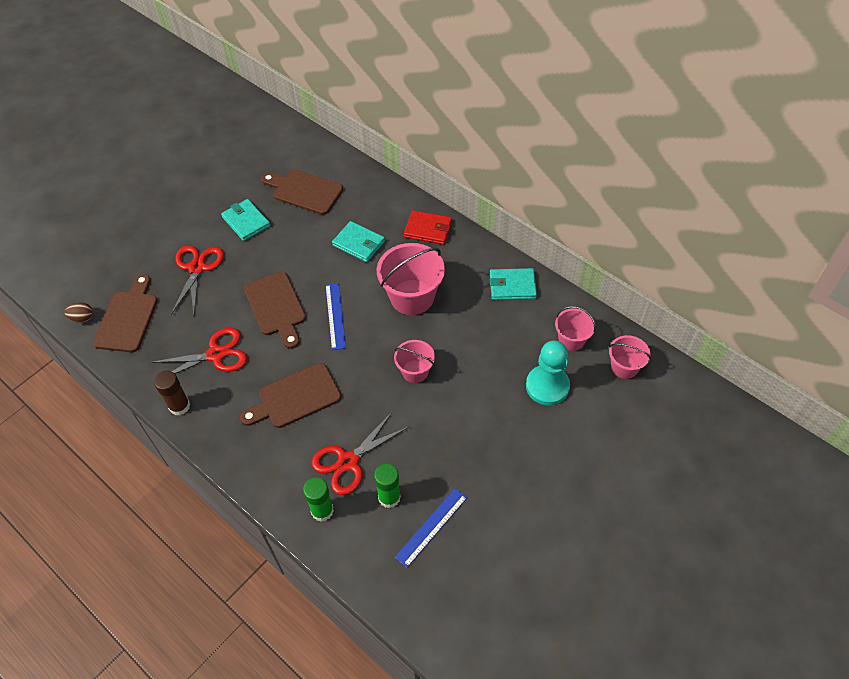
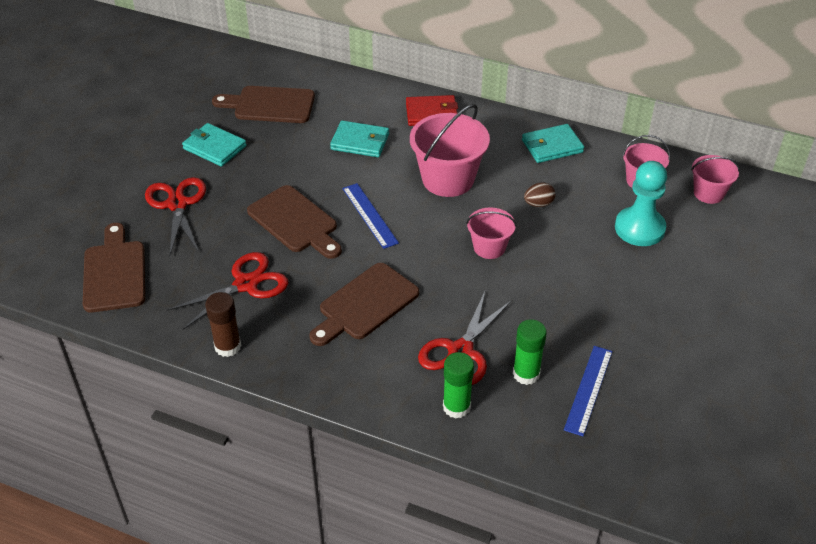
camera: 20 degrees left, 10 degrees down
brown egg [64,302,94,323] -> brown egg moved to [524,182,555,207]

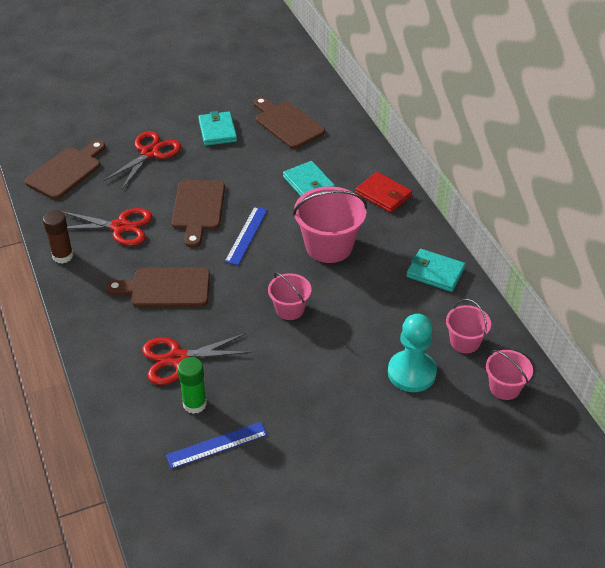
camera: 45 degrees right, 0 degrees up
green glue stick [443,352,474,419] -> none
brown egg [524,182,555,207] -> none

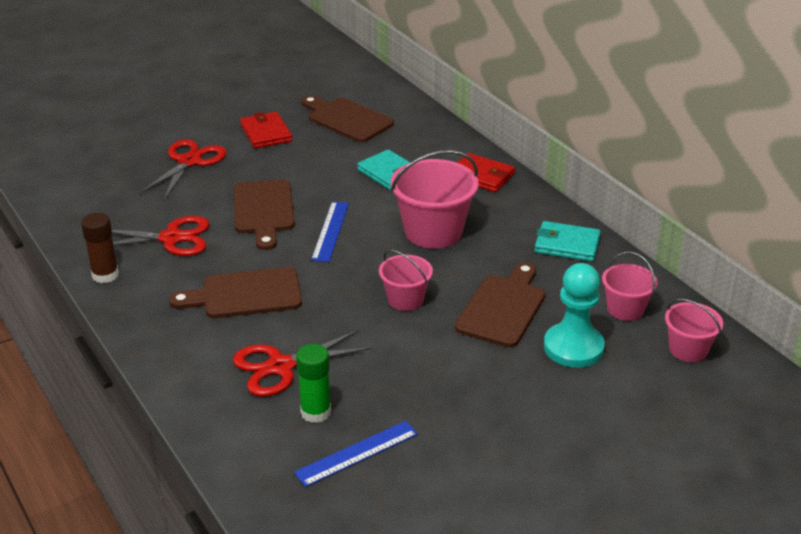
camera: 10 degrees left, 10 degrees down
brown cutting board [25,140,105,199] -> brown cutting board moved to [455,262,545,347]
turquoise wallet [198,111,237,146] -> red wallet [240,112,292,149]

